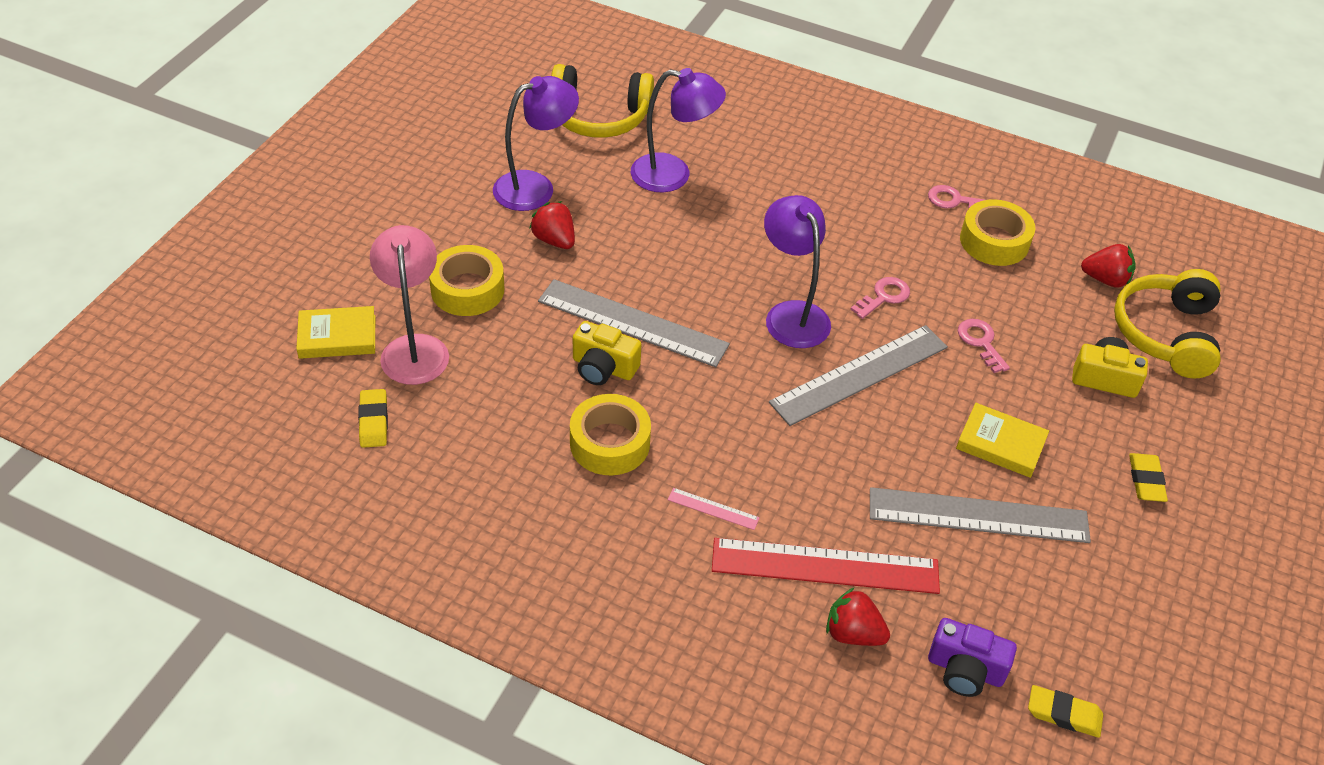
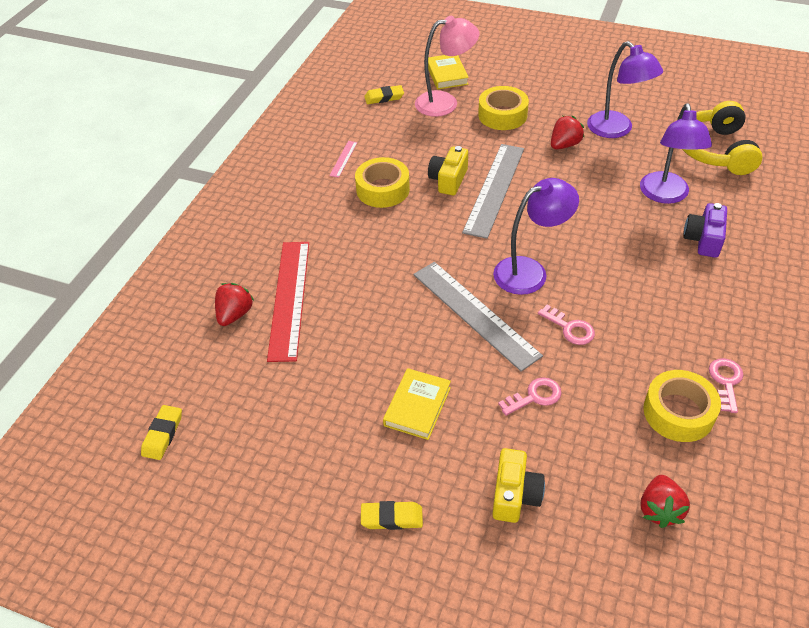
camera: 90 degrees right, 0 degrees up
pink ruler [668,488,760,530] -> pink ruler moved to [329,141,358,178]
grey ruler [870,487,1091,543] -> none
purple camera [928,618,1017,697] -> purple camera moved to [683,203,727,258]
yellow headphones [1114,269,1220,378] -> none

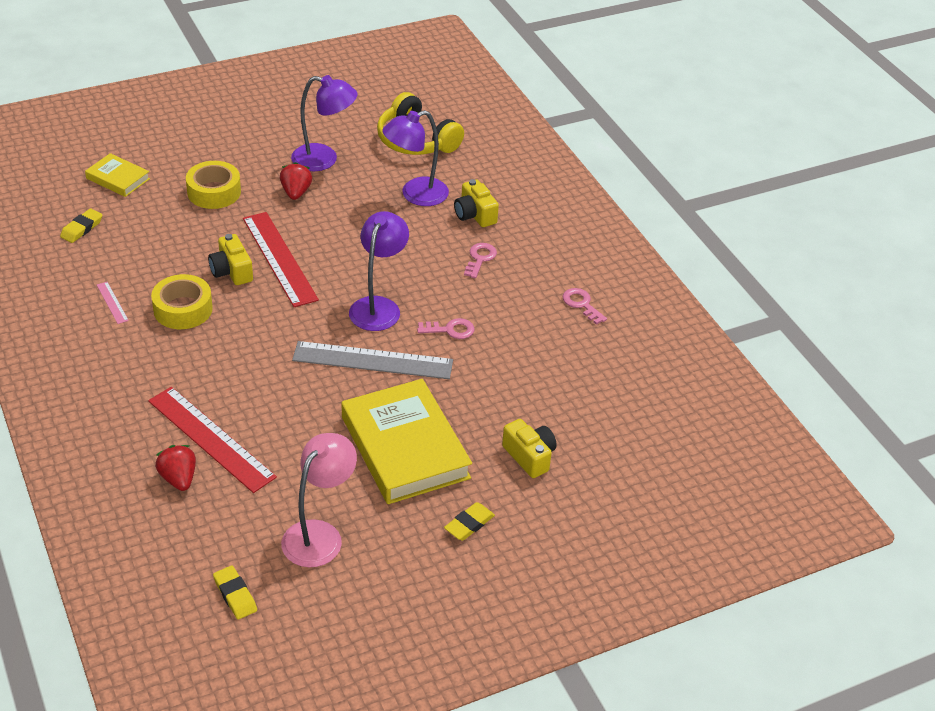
camera: 50 degrees left, 5 degrees down
yellow book [383,368,451,440] -> yellow book [342,379,472,504], size x2.01
pink lamp [415,16,479,117] -> pink lamp moved to [281,433,357,567]
grey ruler [462,144,524,239] -> red ruler [243,212,319,307]
pink key [498,377,562,416] -> pink key moved to [464,243,497,278]
purple lamp [640,103,712,204] -> purple lamp turned 105 degrees clockwise [382,110,449,206]
red strawberry [641,475,690,528] -> none
yellow tape [643,370,721,442] -> none
purple camera [683,203,727,258] -> yellow camera [454,179,499,227]

